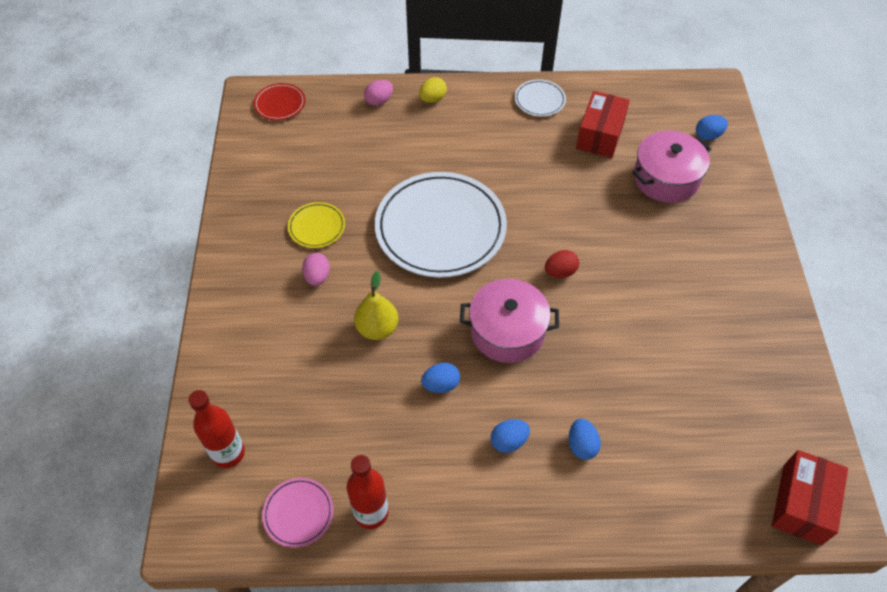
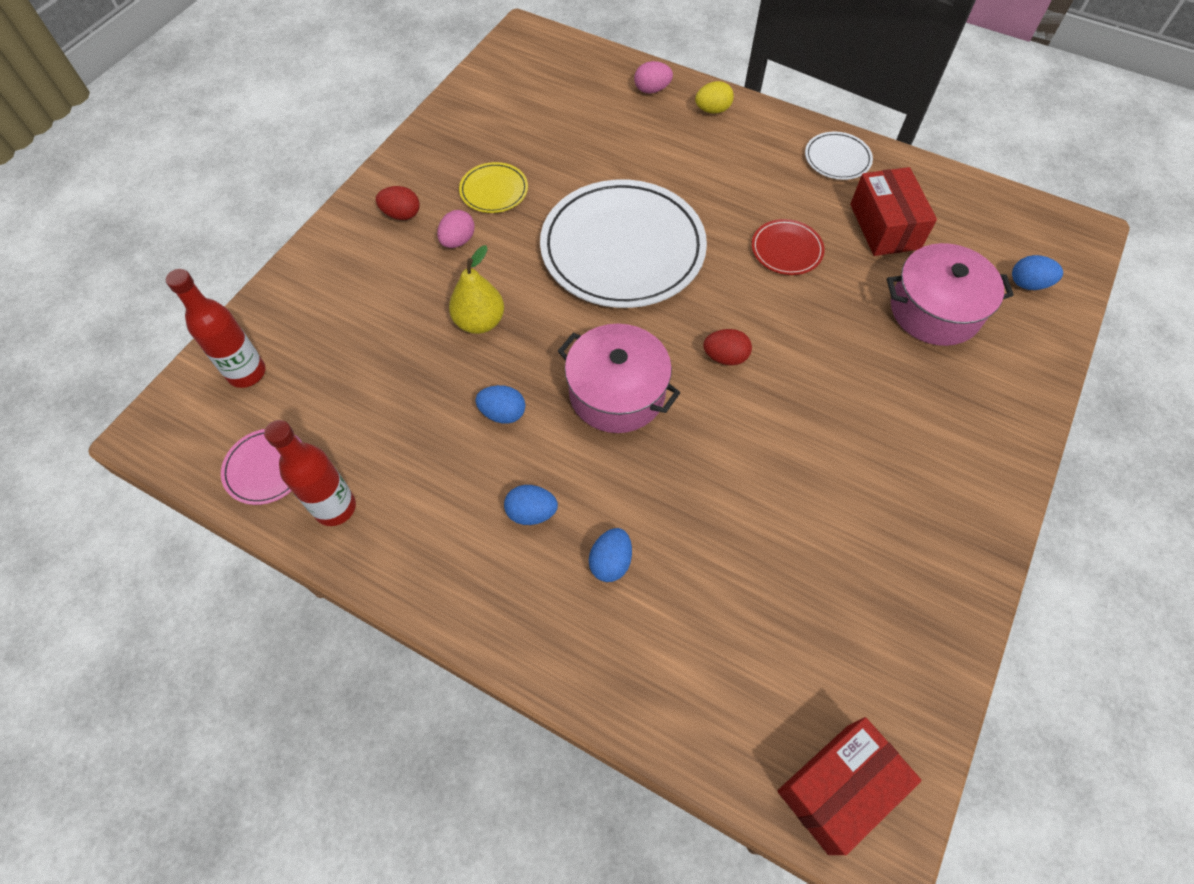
camera: 30 degrees right, 5 degrees up
red plate [254,83,305,120] -> red plate moved to [752,219,825,275]
red box [576,91,630,158] -> red box turned 60 degrees counterclockwise [850,167,937,256]
none -> red egg [376,186,420,220]

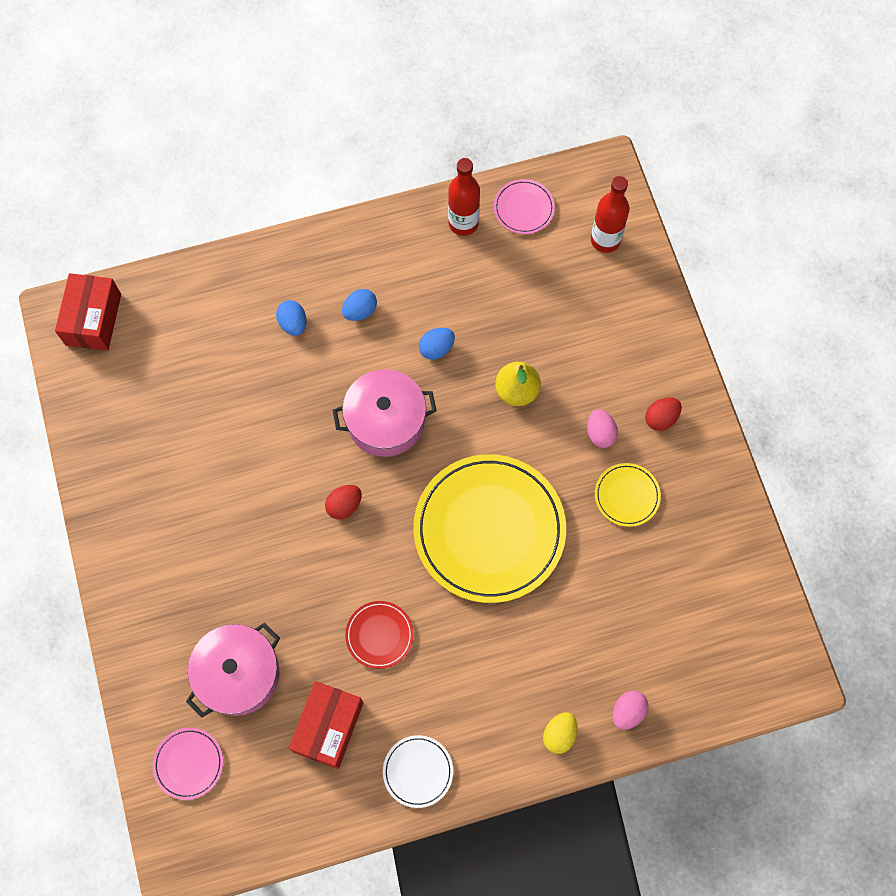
camera: 135 degrees right, 10 degrees up
white plate [540,180,707,308] -> yellow plate [413,454,566,603]
red box [850,167,937,256] -> red box turned 75 degrees clockwise [289,681,363,769]
blue egg [1012,255,1063,290] -> pink plate [153,728,223,800]

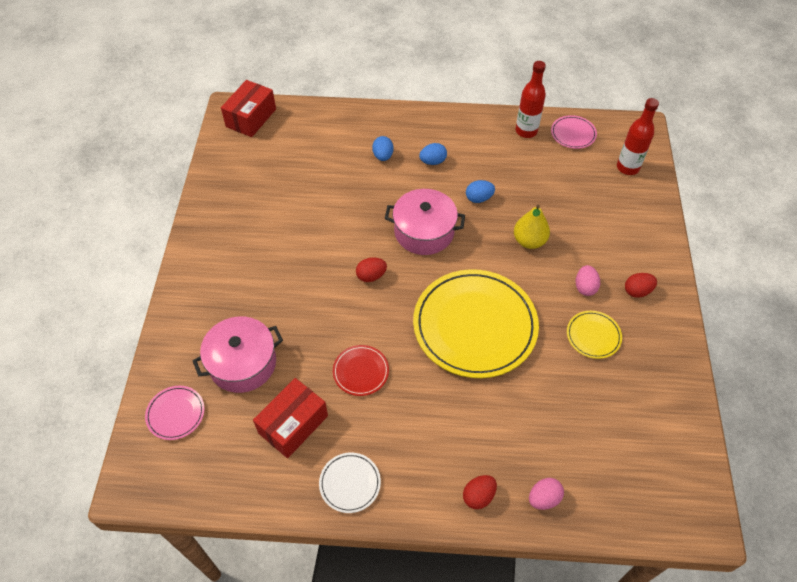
camera: 20 degrees right, 15 degrees down
yellow egg [543,712,578,754] -> red egg [463,475,497,509]

